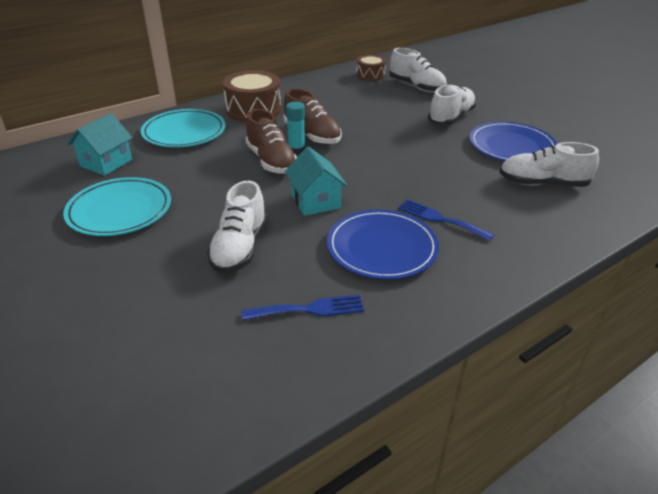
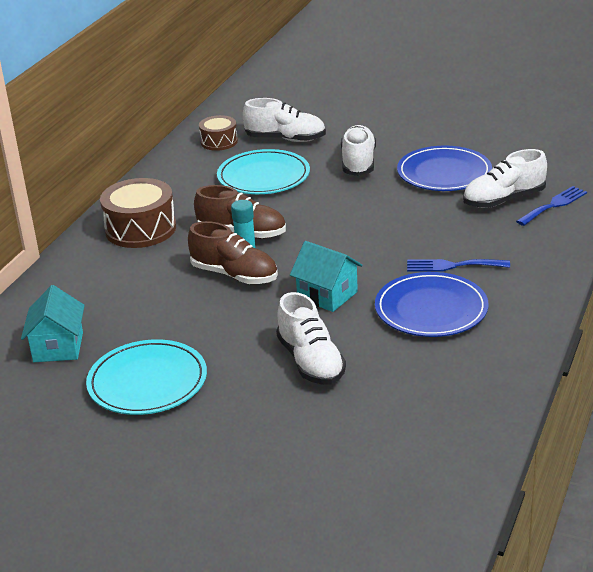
camera: 30 degrees left, 5 degrees down
turquoise plate [141,109,225,148] -> turquoise plate moved to [217,149,310,194]
blue fork [242,295,364,320] -> blue fork moved to [516,186,587,226]

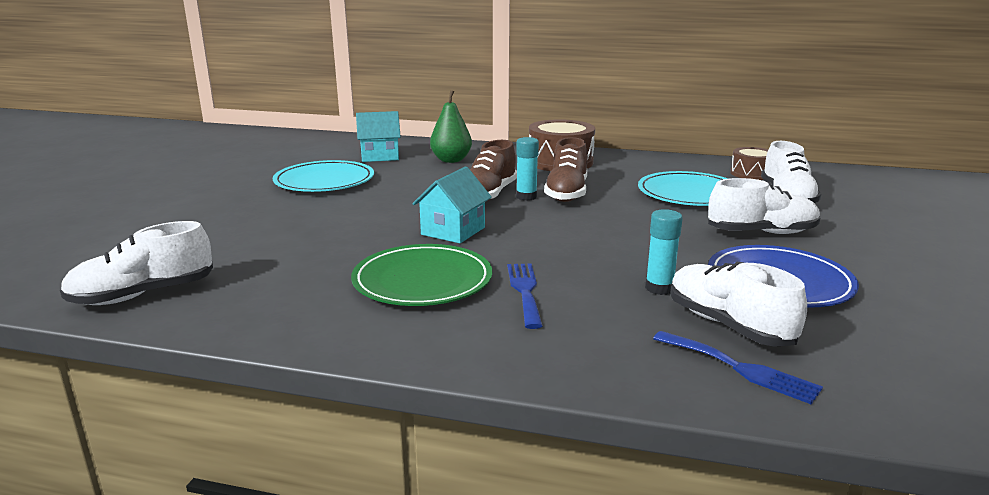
camera: 80 degrees right, 10 degrees down
white shoe [276,292,346,385] -> white shoe moved to [60,221,213,305]
blue plate [375,272,489,337] -> green plate [351,244,492,306]
none -> green pear [430,90,472,163]
none -> turquoise glue stick [645,209,683,295]

